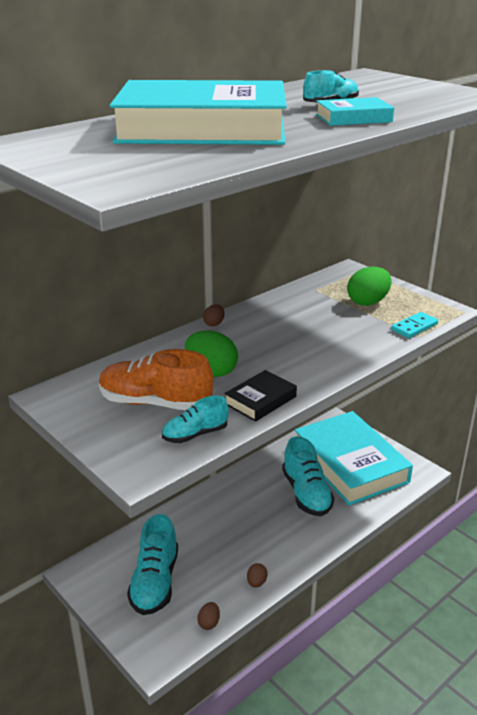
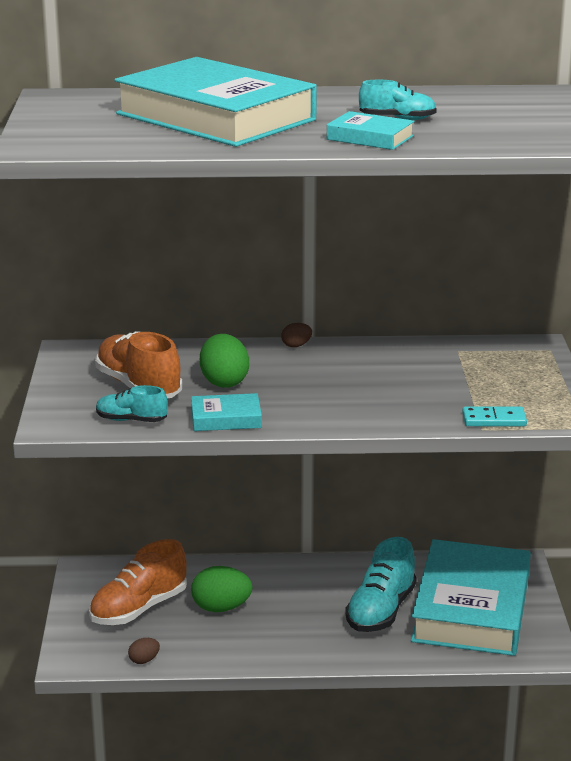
camera: 40 degrees right, 5 degrees down
turquoise shoe [127,514,178,615] -> orange shoe [89,539,187,625]
black book [224,370,297,422] -> turquoise book [191,393,262,431]
brown egg [247,563,267,588] -> none
green egg [348,267,391,306] -> green egg moved to [191,566,253,612]

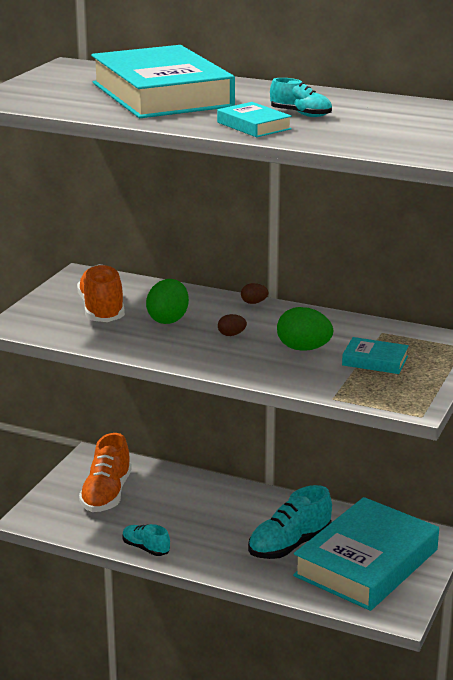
camera: 25 degrees right, 0 degrees up
orange shoe [89,539,187,625] -> orange shoe turned 60 degrees counterclockwise [79,433,132,512]
turquoise shoe [96,385,168,422] -> turquoise shoe moved to [122,524,170,556]
brown egg [128,638,160,664] -> brown egg moved to [218,314,247,336]
turquoise book [191,393,262,431] -> turquoise book moved to [342,337,409,374]
green egg [191,566,253,612] -> green egg moved to [277,307,333,351]
turquoise domino [462,407,527,426] -> none

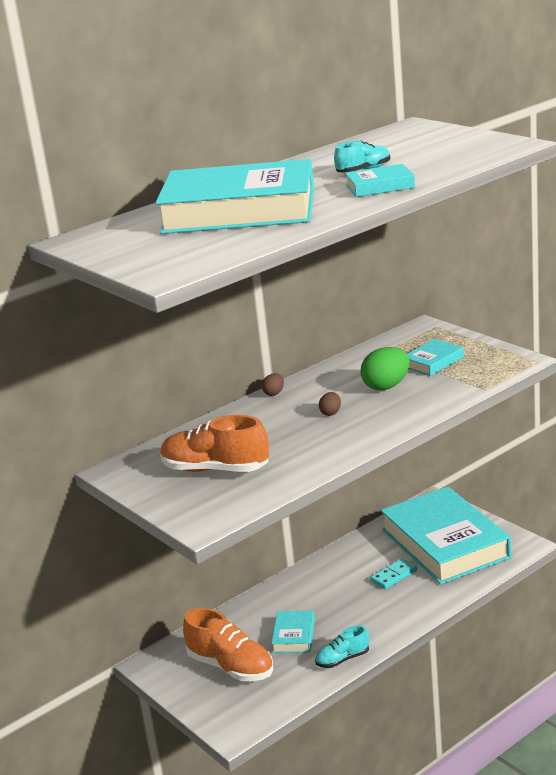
camera: 60 degrees left, 0 degrees up
green egg [146,279,189,324] -> none
turquoise shoe [248,485,332,559] -> turquoise domino [370,558,417,589]
none -> turquoise book [272,611,315,653]

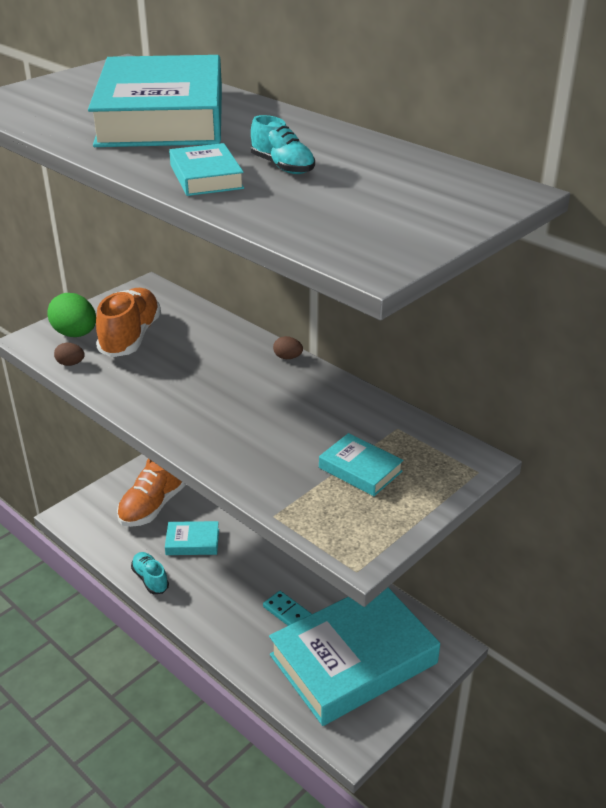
camera: 80 degrees right, 10 degrees up
brown egg [319,392,341,416] -> brown egg moved to [54,343,85,366]
green egg [360,347,410,390] -> green egg moved to [47,293,96,337]

